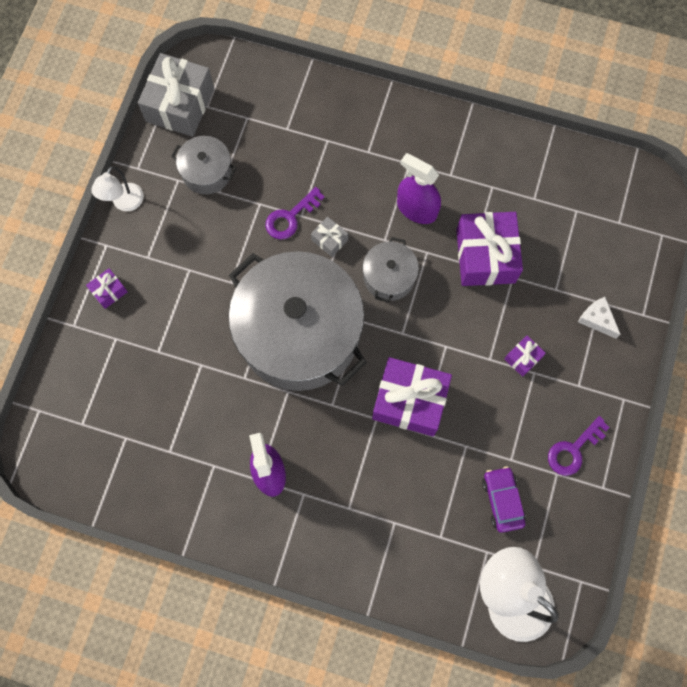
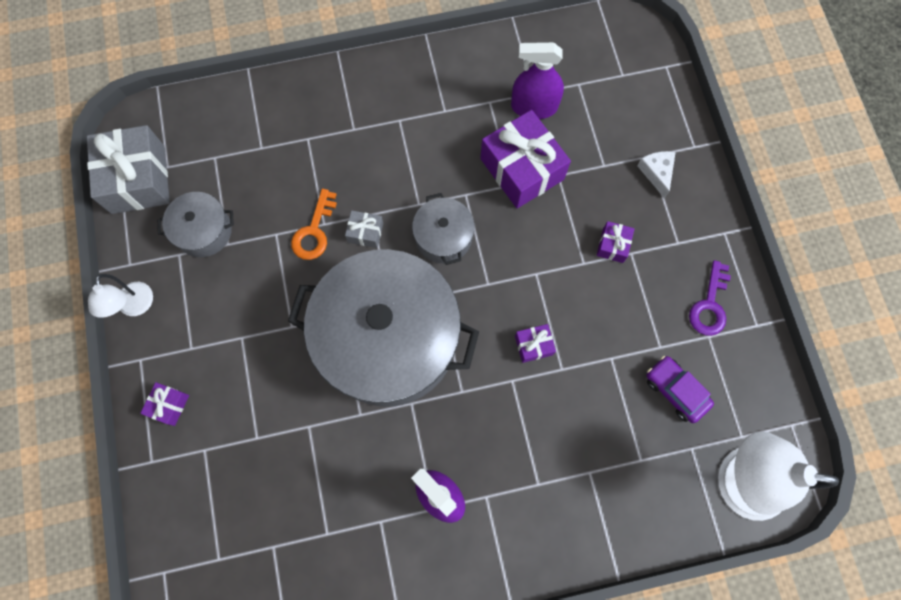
camera: 30 degrees left, 0 degrees up
purple key [265,187,325,239] -> orange key [291,189,337,260]
purple gift [372,357,452,436] -> purple gift [515,324,556,363], size x0.46
purple spray bottle [397,153,441,224] -> purple spray bottle moved to [511,42,564,119]
white cheese [578,297,621,339] -> white cheese turned 60 degrees clockwise [637,151,676,198]

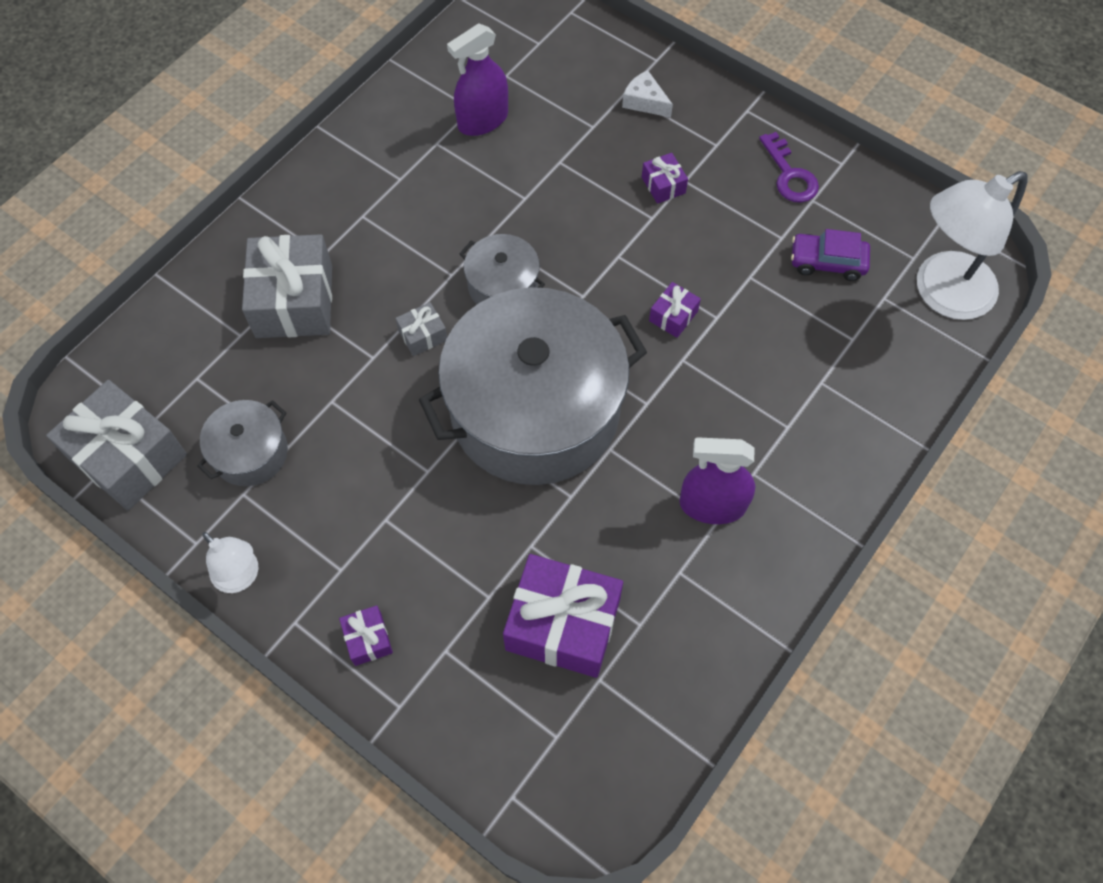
camera: 40 degrees left, 10 degrees down
orange key [291,189,337,260] -> none
purple gift [480,110,571,209] -> purple gift moved to [503,554,623,678]
none -> grey gift [242,234,332,338]

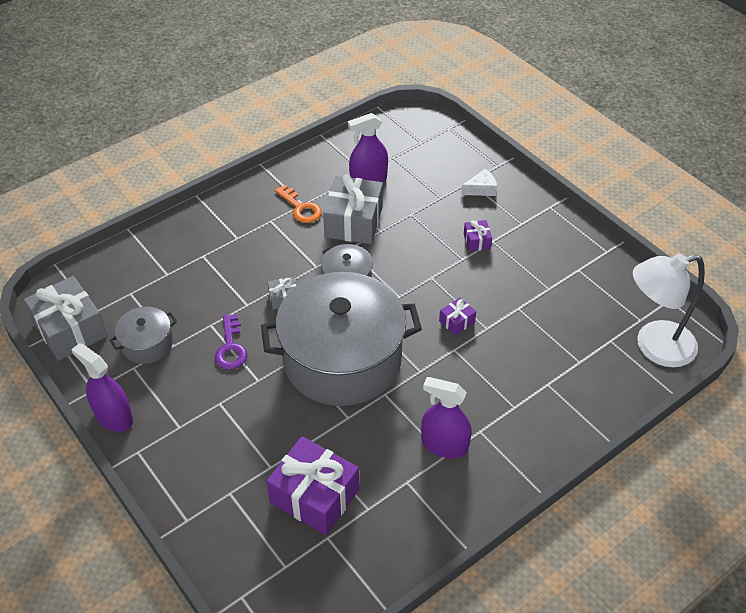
camera: 15 degrees right, 15 degrees down
white lamp [202,532,259,593] -> purple spray bottle [71,343,133,432]
grey gift [242,234,332,338] -> grey gift moved to [323,174,383,244]
purple gift [339,605,393,666] -> none
white cheese [622,70,673,118] -> white cheese turned 105 degrees clockwise [461,169,497,196]
purple key [759,132,819,203] -> purple key moved to [215,314,247,369]
purple car [791,229,870,281] -> none
none -> orange key [275,185,322,223]

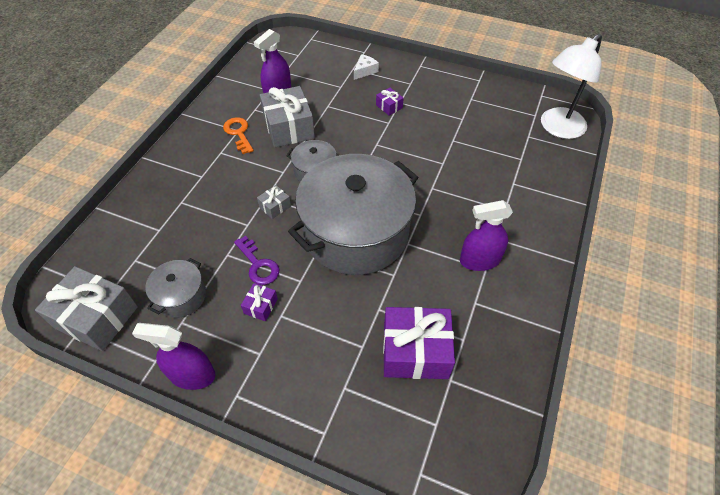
camera: 30 degrees left, 5 degrees up
orange key [275,185,322,223] -> orange key turned 135 degrees counterclockwise [223,117,254,154]
purple gift [439,298,476,335] -> purple gift moved to [241,283,278,321]

